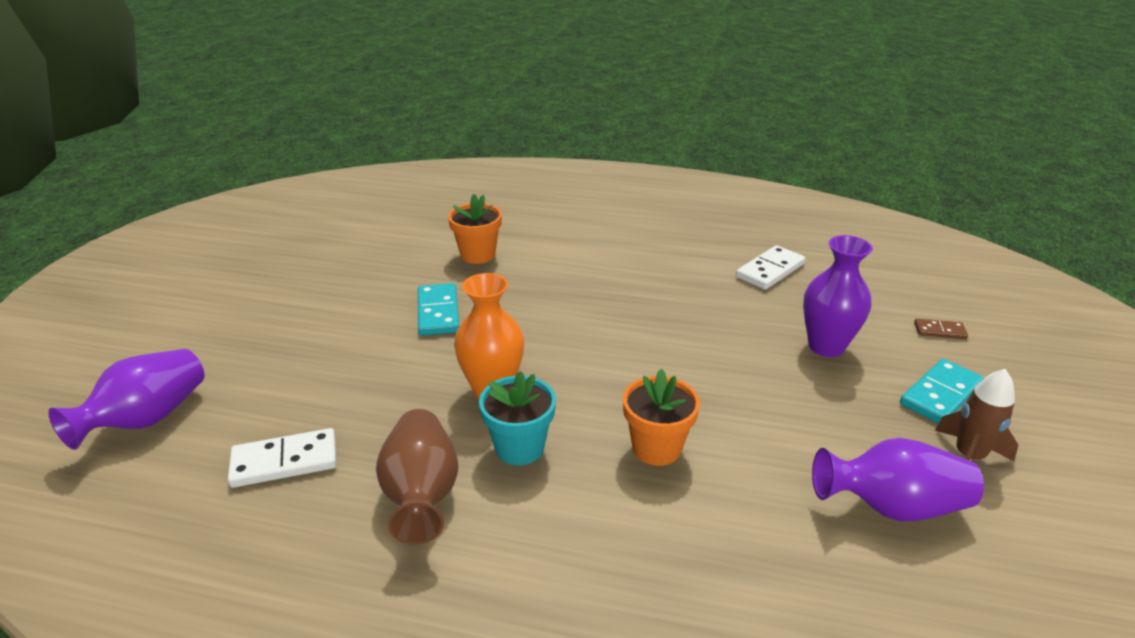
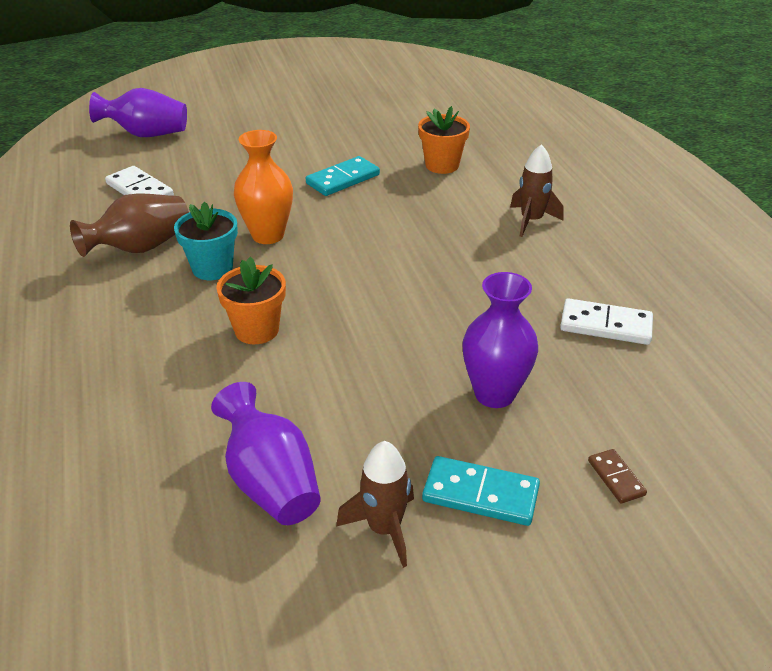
camera: 60 degrees right, 5 degrees up
none -> brown rocket [510,144,564,237]

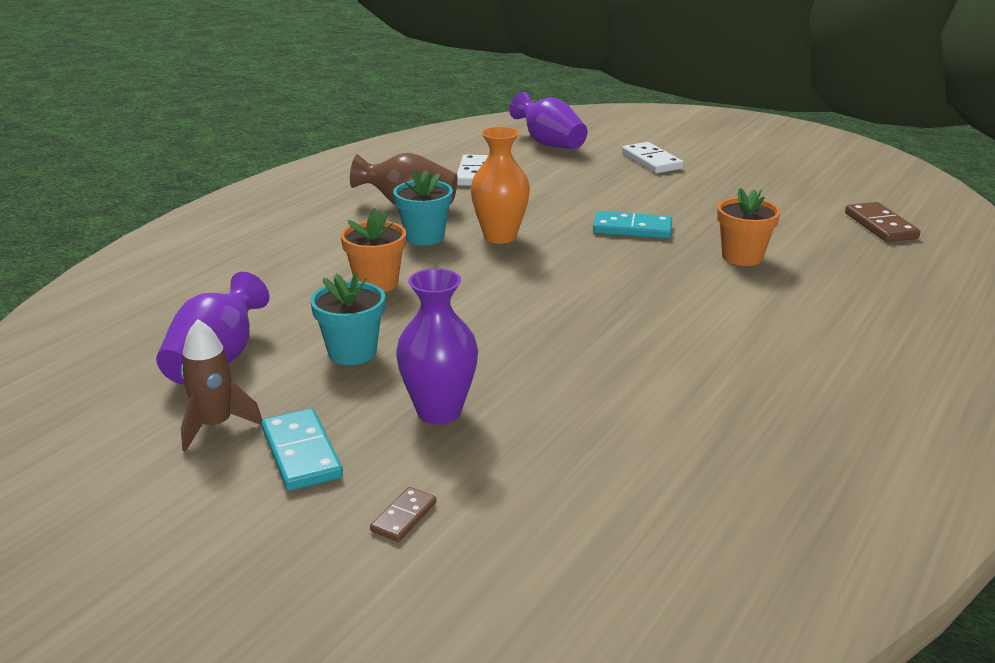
camera: 50 degrees right, 10 degrees down
brown rocket [510,144,564,237] -> none
white domino [560,298,653,345] -> white domino moved to [622,142,684,173]
none -> turquoise flower pot [310,271,385,365]
none -> brown domino [845,202,920,242]

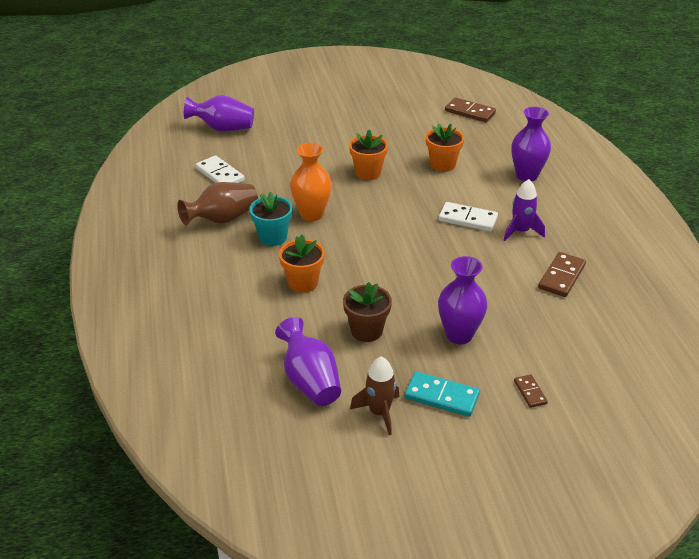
camera: 45 degrees left, 10 degrees up
turquoise flower pot [310,271,385,365] -> brown flower pot [343,282,392,342]
turquoise domino [593,211,672,239] -> orange flower pot [349,130,388,180]
white domino [622,142,684,173] -> white domino moved to [439,202,498,232]
none -> purple rocket [504,179,545,241]
none -> purple vase [511,107,551,182]
none -> brown domino [538,252,586,297]

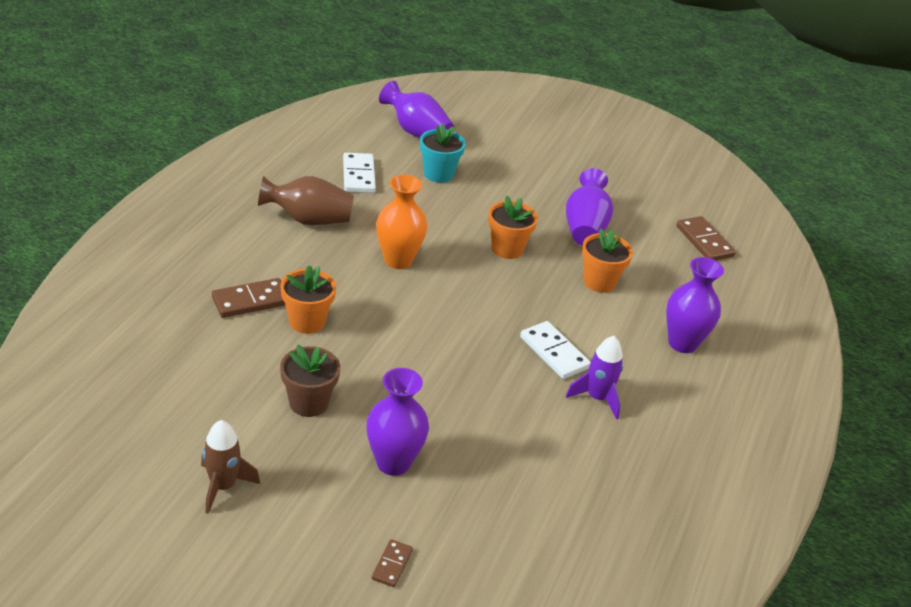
camera: 30 degrees right, 0 degrees up
turquoise flower pot [249,192,293,246] -> turquoise flower pot moved to [420,124,466,183]
purple vase [275,317,341,406] -> purple vase moved to [566,168,613,245]
turquoise domino [405,371,480,417] -> none
brown domino [538,252,586,297] -> brown domino moved to [212,278,285,318]

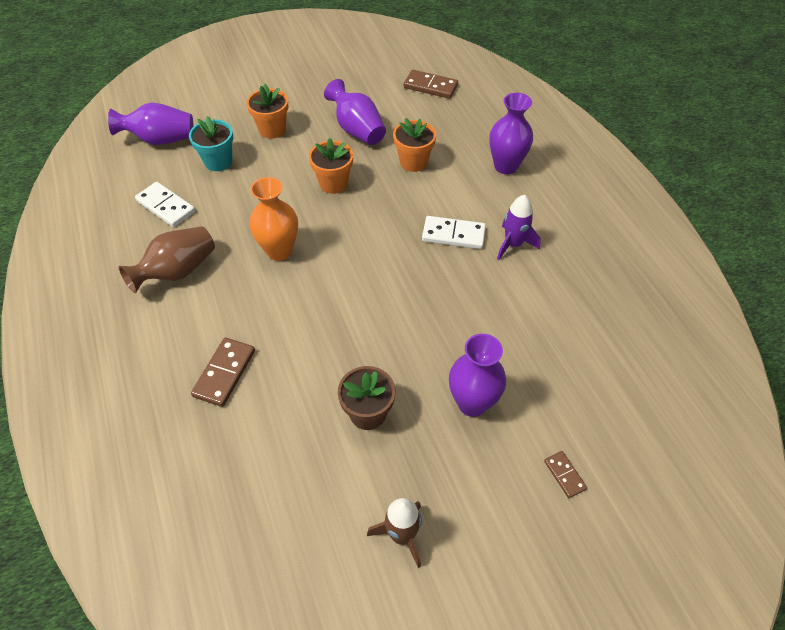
camera: 40 degrees left, 15 degrees up
orange flower pot [280,265,336,334] -> orange flower pot moved to [247,84,288,139]

